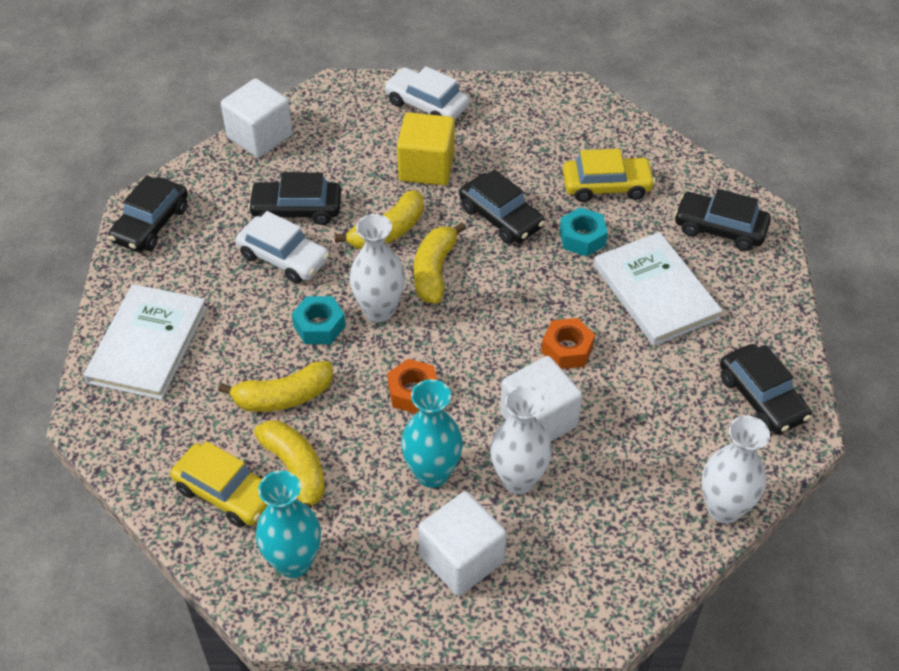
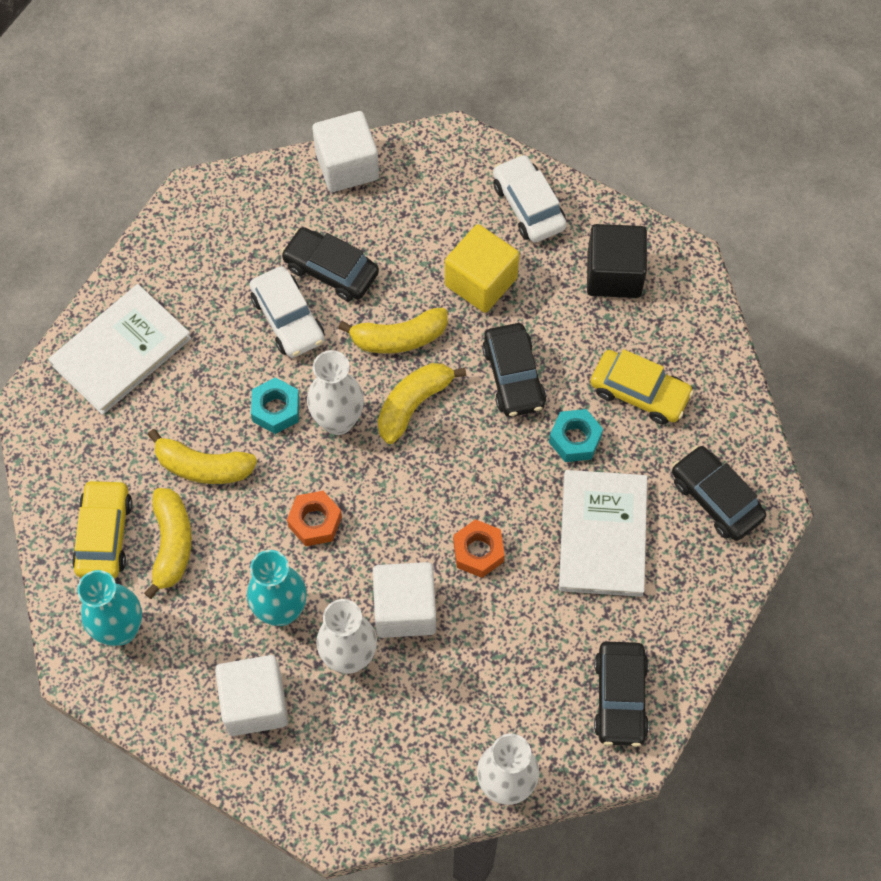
camera: 30 degrees right, 15 degrees up
black car [108,175,188,252] -> none
yellow car [170,441,268,528] -> yellow car turned 150 degrees counterclockwise [72,479,132,578]
none -> black cube [587,224,647,298]

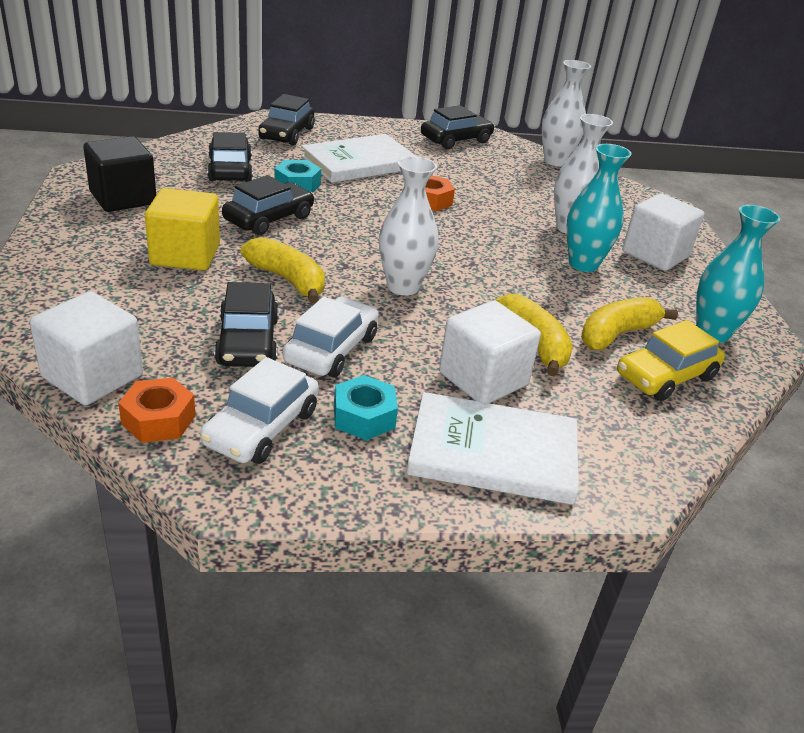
camera: 130 degrees left, 30 degrees down
turquoise nut [251,377,300,434] -> turquoise nut moved to [334,375,398,440]
orange nut [287,491,342,546] -> orange nut moved to [118,378,196,443]
white cube [373,562,436,638] -> white cube moved to [439,301,541,403]
yellow banana [378,363,466,444] -> none
white car [493,154,567,243] -> white car moved to [200,357,319,464]
yellow car [590,349,694,424] -> black car [207,132,253,182]

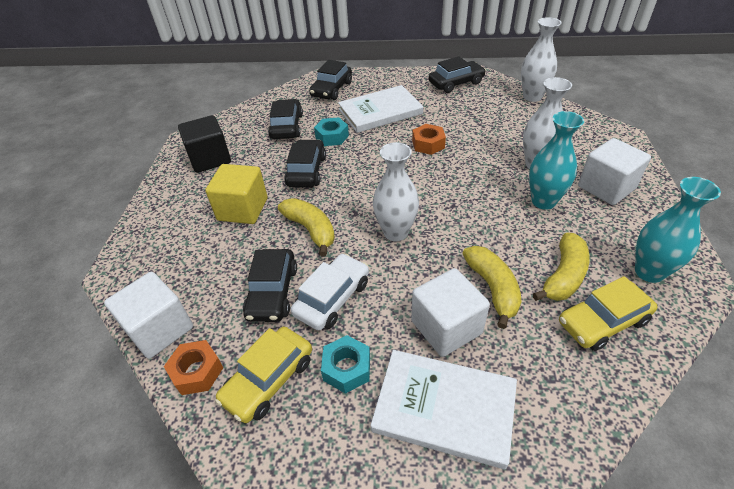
camera: 15 degrees right, 10 degrees up
white car [200,357,319,464] -> yellow car [215,327,312,423]
black car [222,175,314,235] -> black car turned 45 degrees counterclockwise [284,140,326,187]
yellow banana [581,297,678,350] -> yellow banana turned 150 degrees clockwise [533,233,589,301]

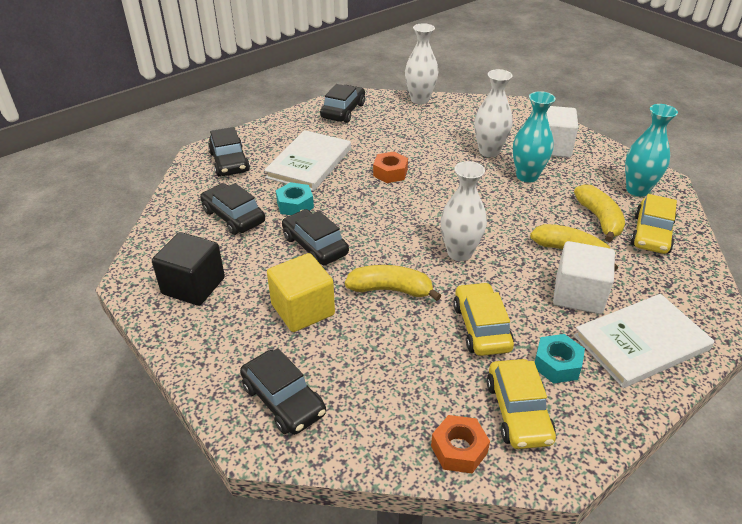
camera: 45 degrees left, 5 degrees down
white cube [104,272,193,359] -> none
black car [243,249,297,322] -> black car moved to [240,348,326,435]
white car [291,253,369,330] -> yellow car [453,282,514,356]

